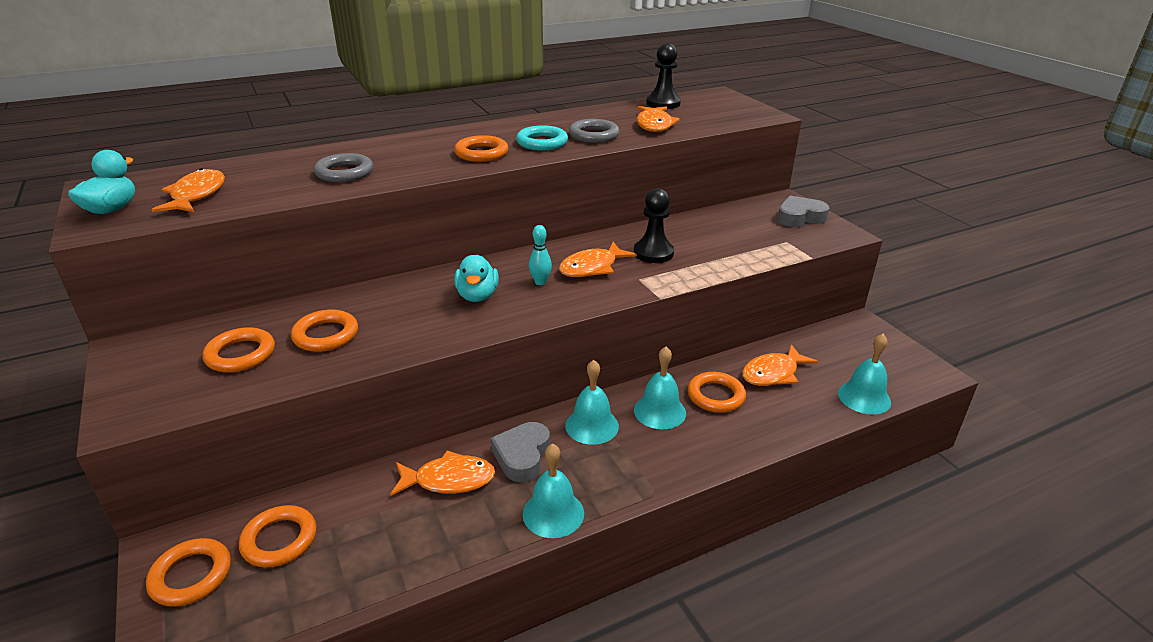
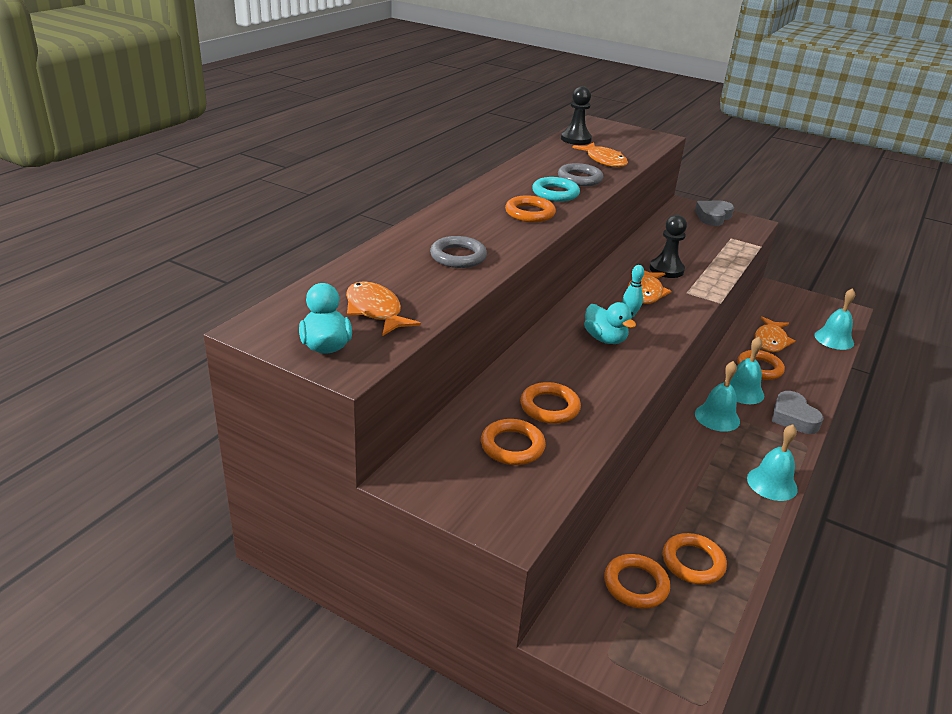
camera: 35 degrees left, 0 degrees up
orange ring [146,538,231,607] -> orange ring moved to [663,533,727,585]
orange fish [390,450,495,496] -> none
grey heart [491,422,550,482] -> grey heart moved to [772,391,823,434]

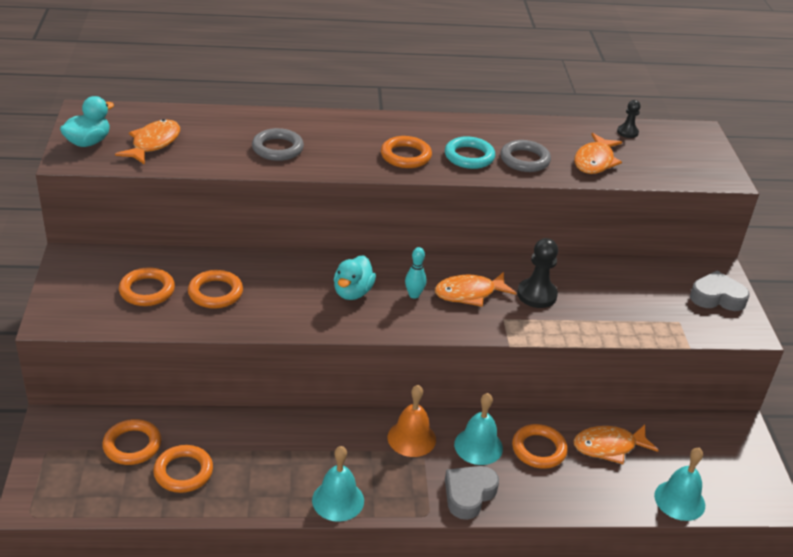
camera: 55 degrees right, 5 degrees up
black pawn [561,86,592,145] -> black pawn [617,100,641,138], size x0.58
turquoise bell [695,361,740,432] -> orange bell [388,385,436,457]

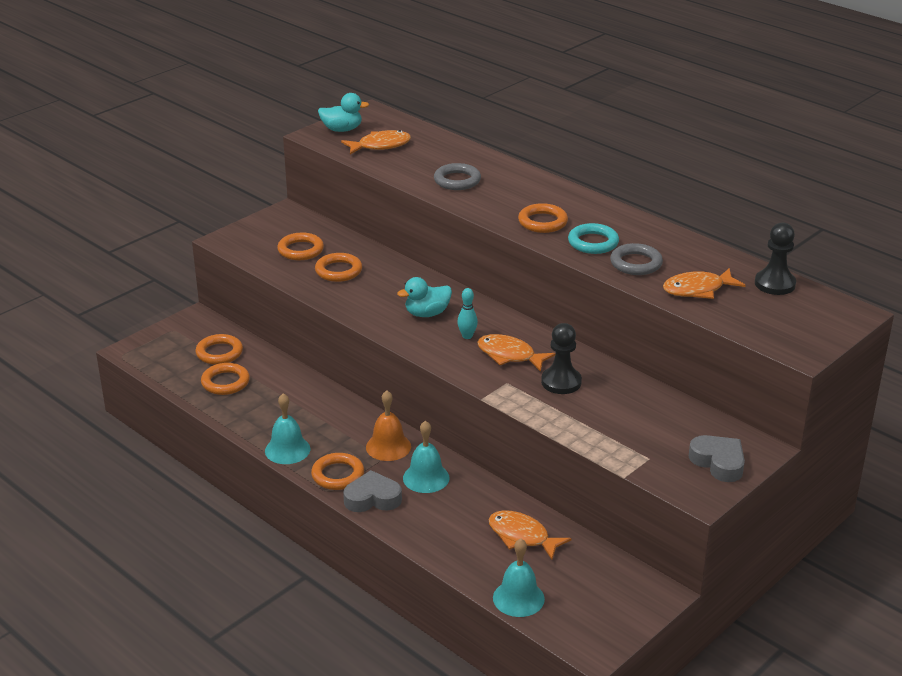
camera: 50 degrees right, 5 degrees down
orange ring [512,424,568,469] -> orange ring moved to [311,453,364,490]
black pawn [617,100,641,138] -> black pawn [755,223,796,295], size x1.71

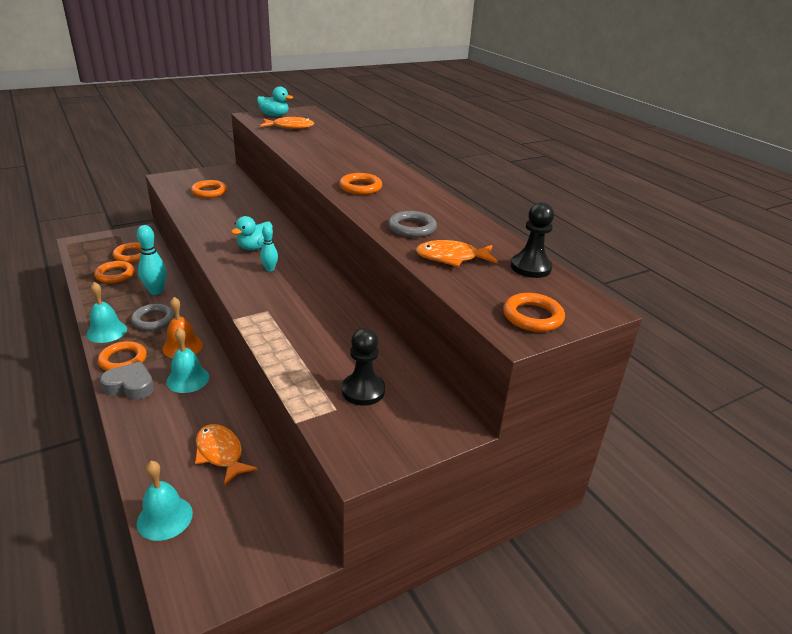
camera: 15 degrees right, 0 degrees up
orange ring [315,253,362,282] -> orange ring moved to [503,293,565,332]
turquoise duck [397,277,452,317] -> turquoise duck turned 45 degrees counterclockwise [231,216,273,250]
grey ring [434,163,481,190] -> grey ring moved to [131,304,175,331]
orange fish [477,334,556,372] -> none
black pawn [541,323,582,394] -> black pawn moved to [342,328,385,406]
turquoise ring [568,223,619,254] -> none
grey heart [689,435,745,482] -> none
none -> turquoise bowling pin [137,225,167,295]

